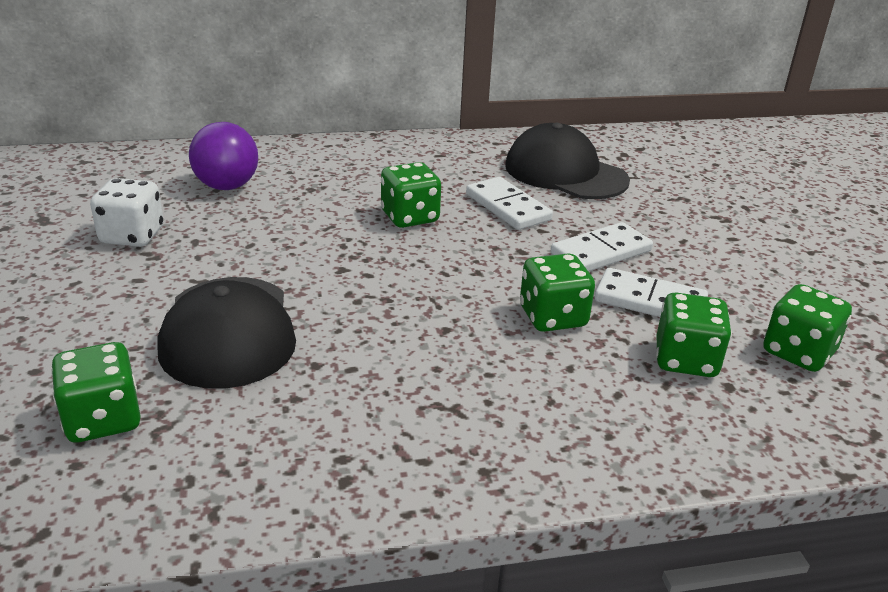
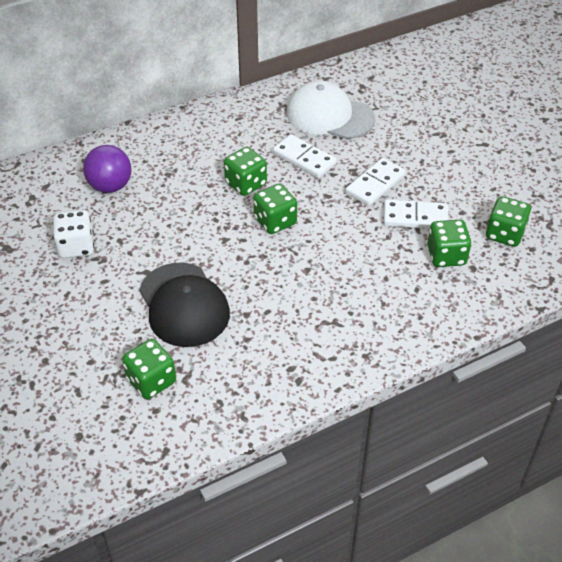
camera: 15 degrees left, 15 degrees up
black cap [505,123,630,199] -> white cap [286,81,375,139]
green dice [520,253,595,332] -> green dice moved to [253,184,297,234]

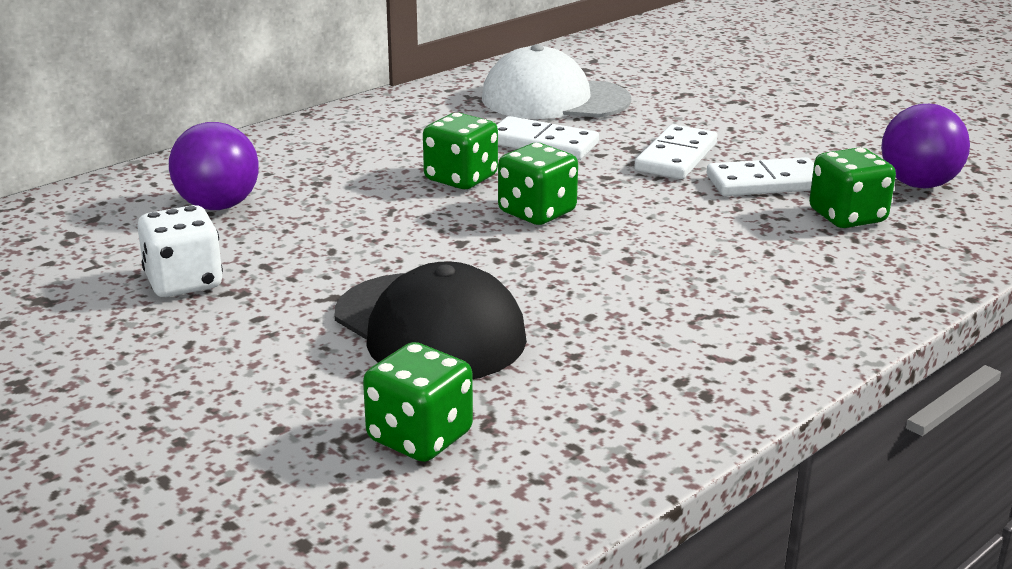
camera: 15 degrees left, 20 degrees down
green dice [486,196,531,247] -> purple ball [881,104,970,188]

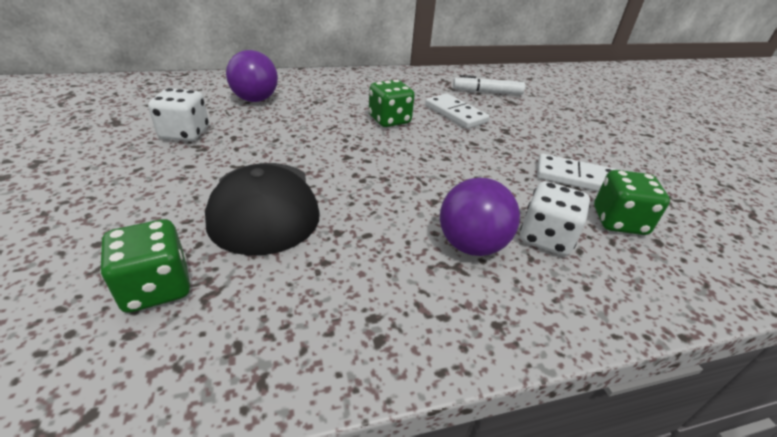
camera: 25 degrees right, 10 degrees up
white cap [482,44,631,119] -> white marker [453,75,525,95]
green dice [498,143,578,225] -> none
white domino [634,124,718,179] -> none
purple ball [881,104,970,188] -> purple ball moved to [440,178,520,256]
none -> white dice [520,181,590,256]

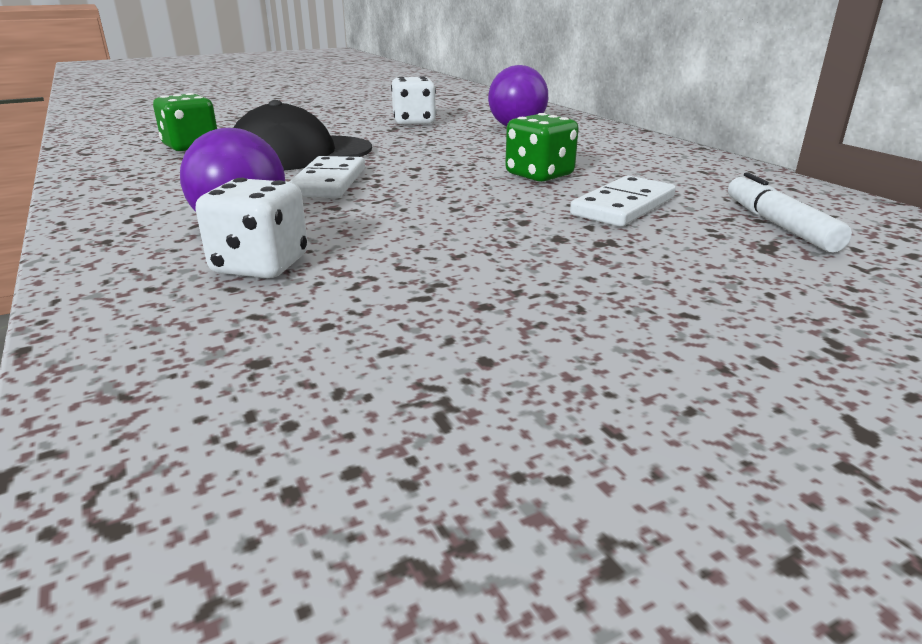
camera: 80 degrees right, 10 degrees down
white domino [537,154,617,192] -> white domino moved to [289,156,365,198]
green dice [594,170,670,235] -> none

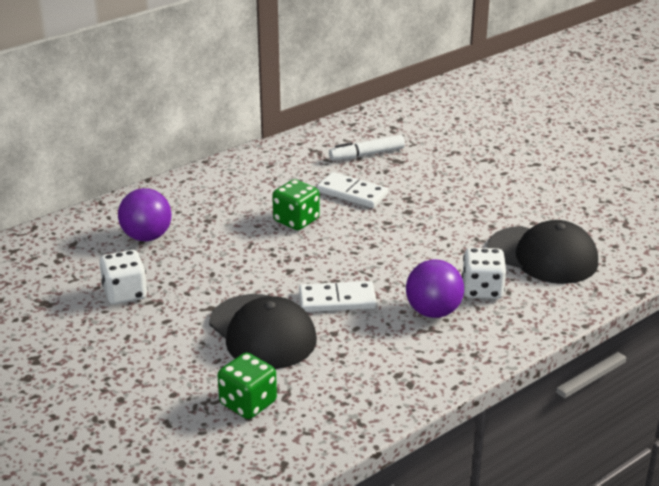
camera: 100 degrees left, 5 degrees up
none -> black cap [488,220,598,284]

